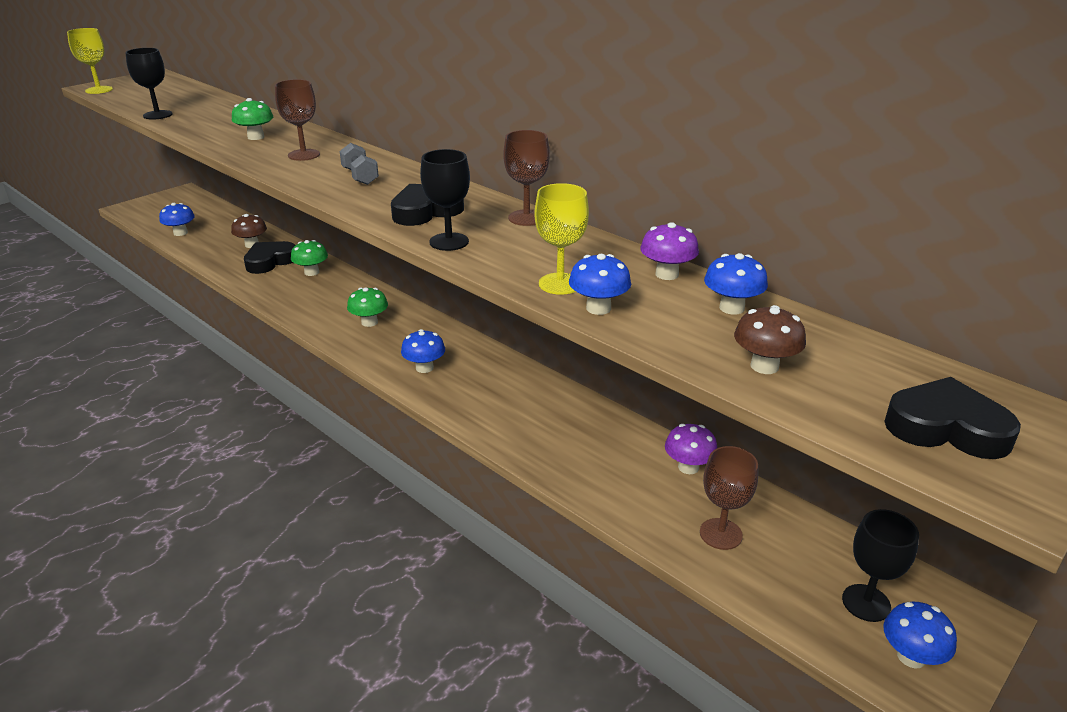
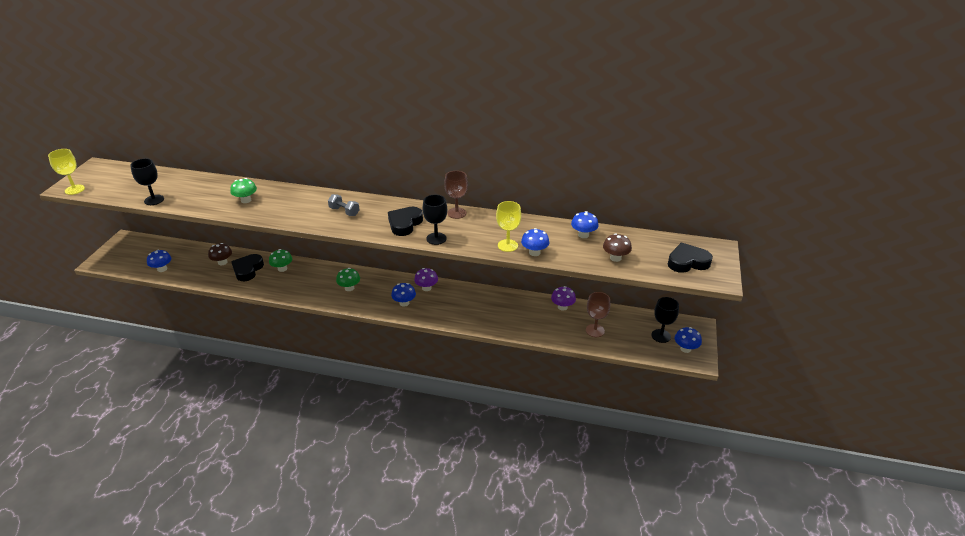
camera: 30 degrees left, 5 degrees up
brown goblet [275,79,320,161] -> none
purple mushroom [640,222,699,280] -> purple mushroom moved to [414,268,438,291]

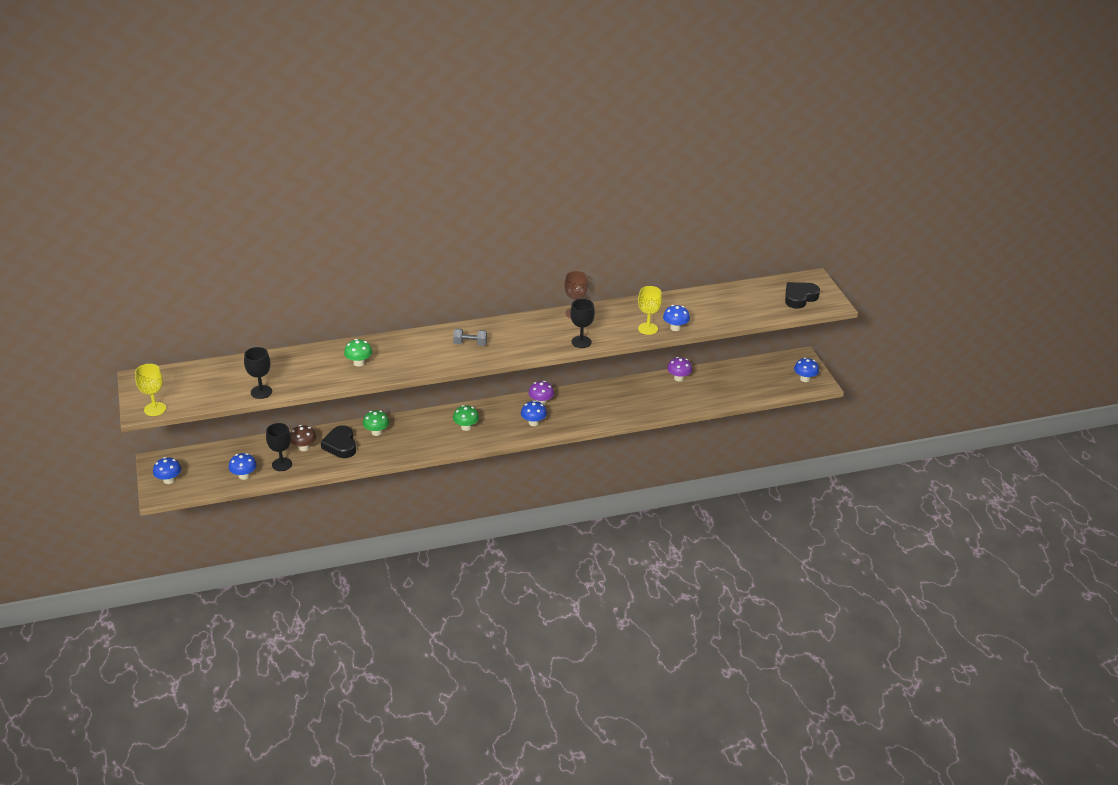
camera: 30 degrees left, 0 degrees up
black heart [388,207,423,236] -> none
blue mushroom [571,211,599,238] -> blue mushroom moved to [153,457,181,484]
brown goblet [586,292,610,337] -> none
brown mushroom [603,233,632,262] -> none
black goblet [651,297,679,343] -> black goblet moved to [266,423,292,471]

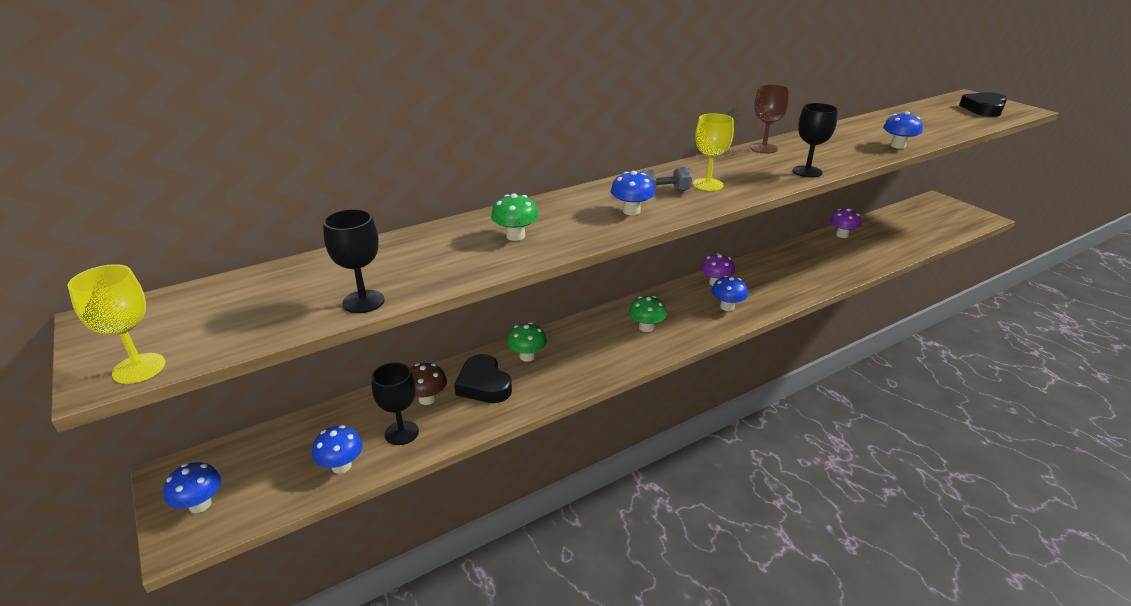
camera: 15 degrees left, 5 degrees down
yellow goblet [638,286,662,335] -> yellow goblet moved to [693,113,734,191]
blue mushroom [794,357,819,382] -> blue mushroom moved to [611,171,655,215]

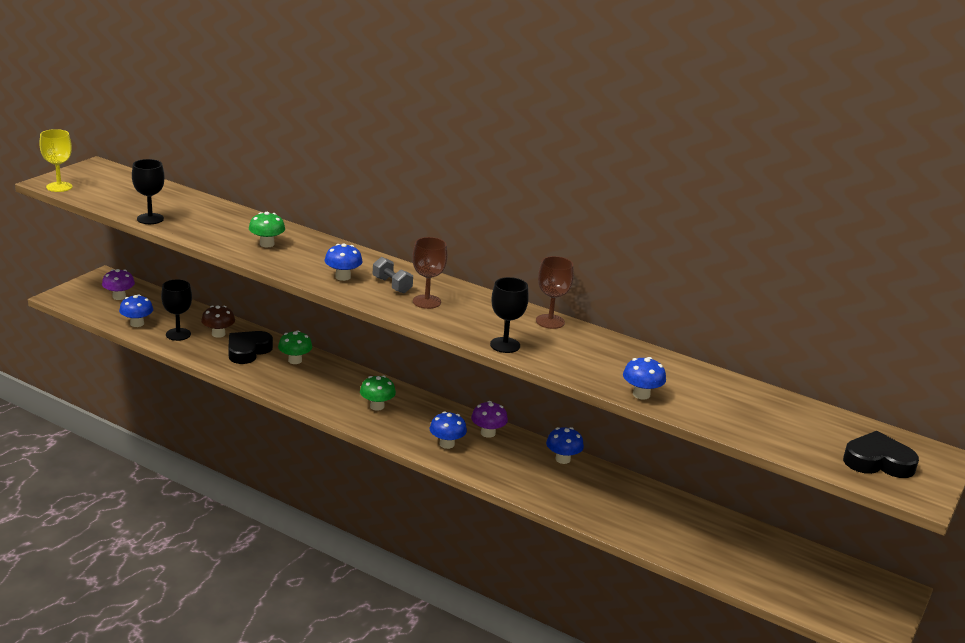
camera: 60 degrees right, 5 degrees down
blue mushroom [163,462,221,513] -> blue mushroom moved to [546,427,584,464]
yellow goblet [693,113,734,191] -> brown goblet [412,237,447,309]
purple mushroom [830,208,861,238] -> purple mushroom moved to [102,269,135,300]

